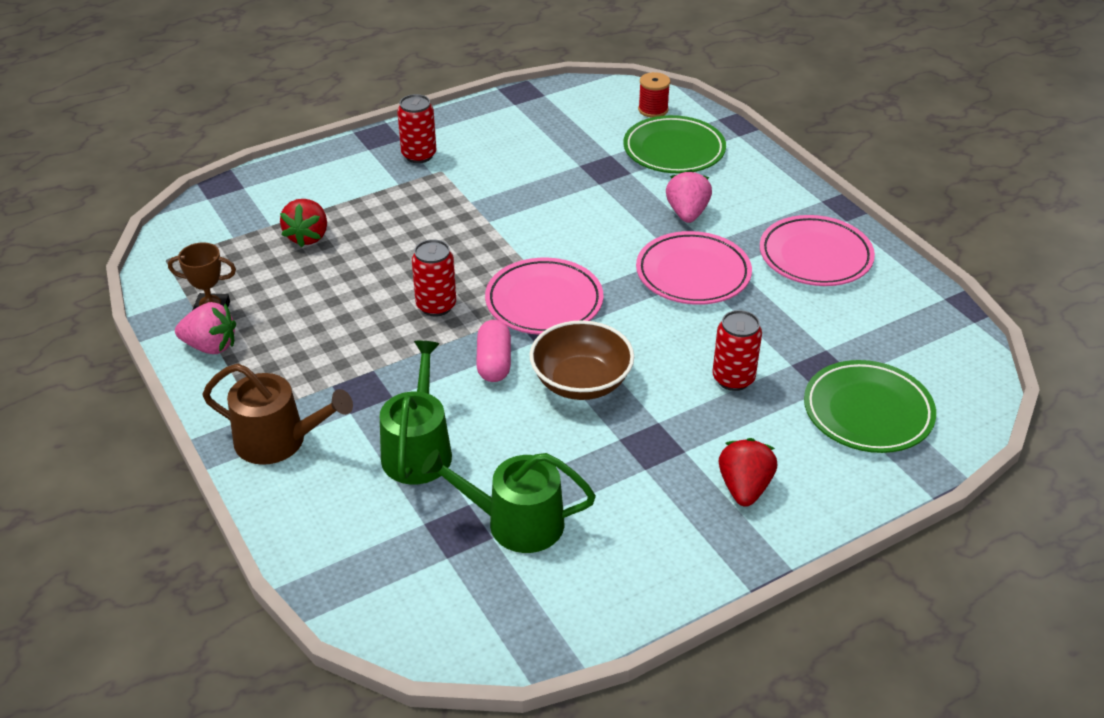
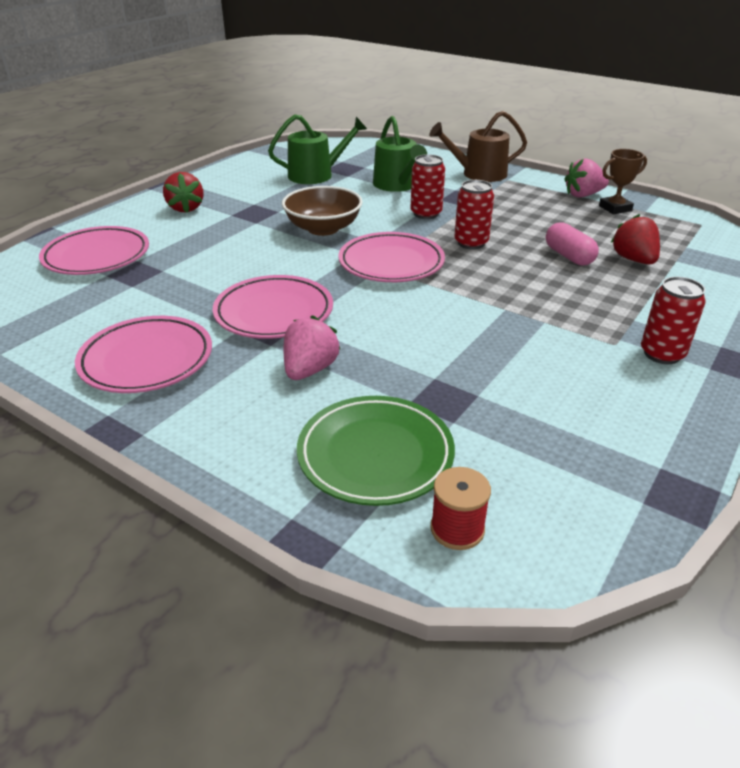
camera: 155 degrees right, 5 degrees down
pink capsule [476,320,511,382] -> pink capsule moved to [546,222,599,266]
pink strawberry [666,169,712,223] -> pink strawberry turned 135 degrees counterclockwise [284,315,341,380]
red can [712,310,762,391] -> red can moved to [411,154,445,219]
green plate [804,360,936,453] -> pink plate [39,226,149,275]

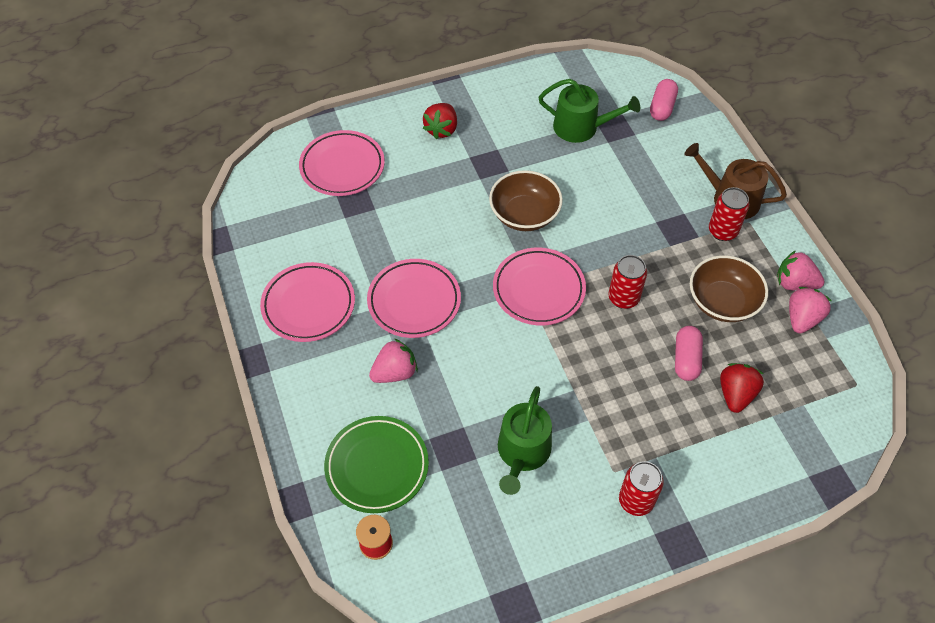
camera: 35 degrees right, 20 degrees up
green watering can [373,116,427,192] -> green watering can moved to [498,386,552,495]
red can [411,154,445,219] -> red can moved to [709,187,749,241]
brown trophy [599,149,647,214] -> pink strawberry [789,287,832,334]
none -> pink capsule [650,79,678,121]
none -> brown bowl [690,255,768,322]

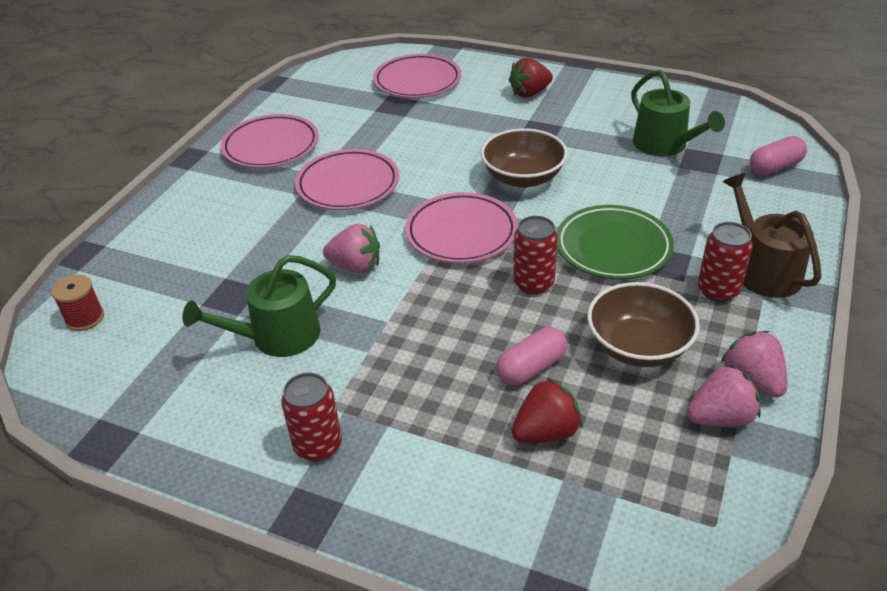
camera: 45 degrees right, 15 degrees down
green plate [324,416,429,513] -> green plate moved to [557,205,674,279]
pink strawberry [369,338,418,383] -> pink strawberry moved to [323,224,380,274]

